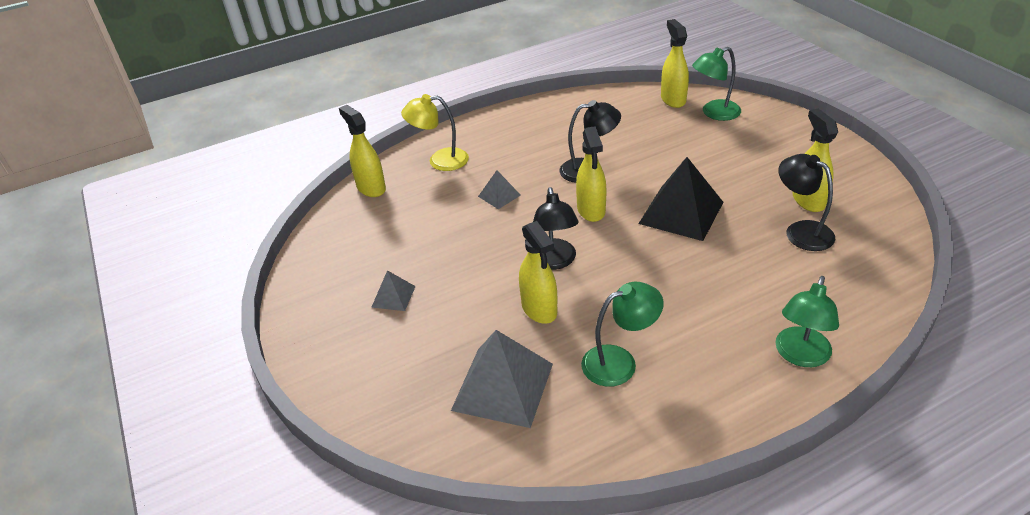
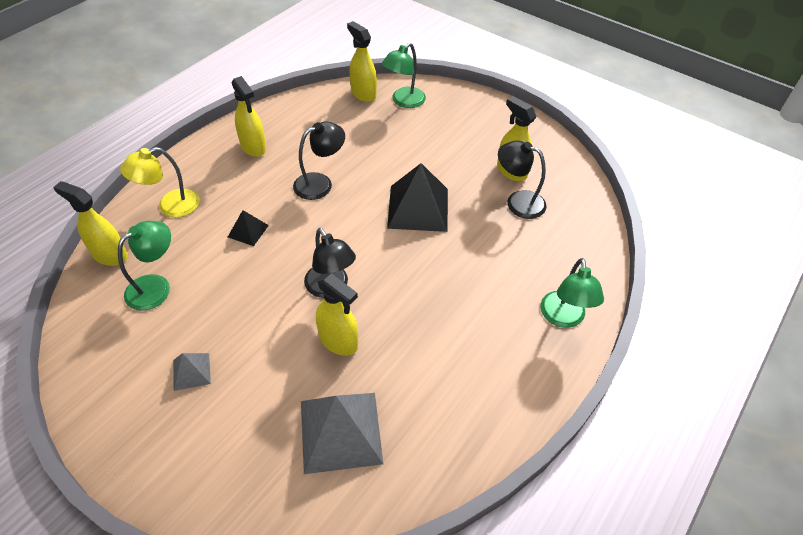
camera: 30 degrees left, 10 degrees up
grey pyramid [478,170,521,209] -> black pyramid [228,210,269,246]
yellow spray bottle [576,126,606,222] -> yellow spray bottle moved to [232,76,266,157]
green lamp [581,282,664,387] -> green lamp moved to [118,221,171,311]

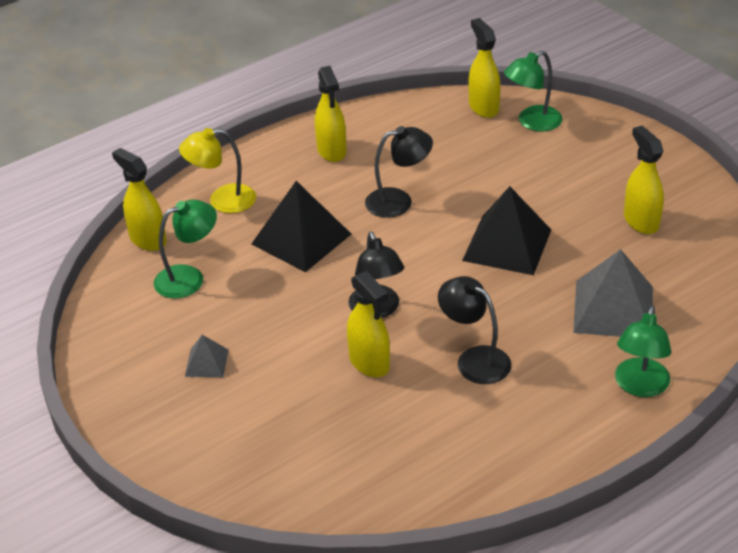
camera: 20 degrees right, 10 degrees down
black pyramid [228,210,269,246] -> black pyramid [252,181,351,272], size x2.04
grey pyramid [301,393,383,474] -> grey pyramid moved to [573,249,653,337]
black lamp [498,141,546,219] -> black lamp moved to [438,276,511,384]

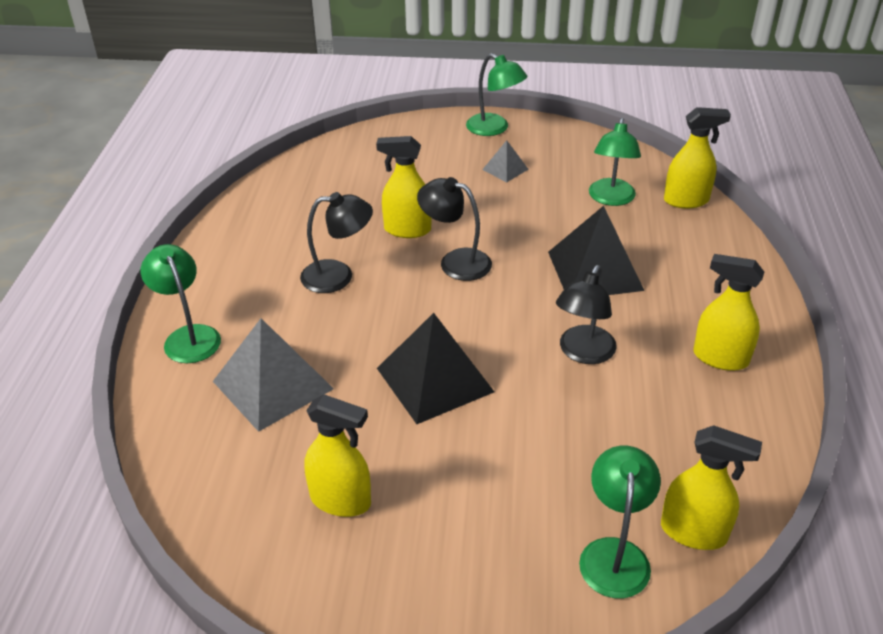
camera: 130 degrees right, 0 degrees up
yellow lamp [179,128,256,213] -> none
none -> green lamp [466,53,528,136]

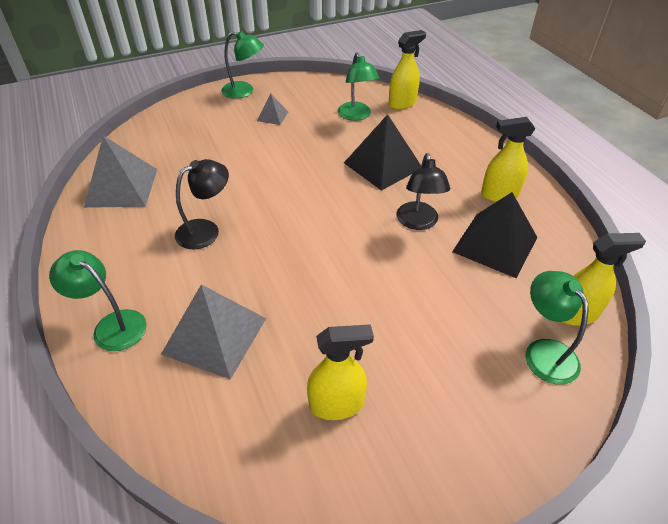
camera: 30 degrees left, 5 degrees up
yellow spray bottle [376,136,432,238] -> none
black pyramid [377,313,494,424] -> black pyramid moved to [452,192,537,278]
black lamp [417,177,492,281] -> none
none -> grey pyramid [84,136,157,208]

